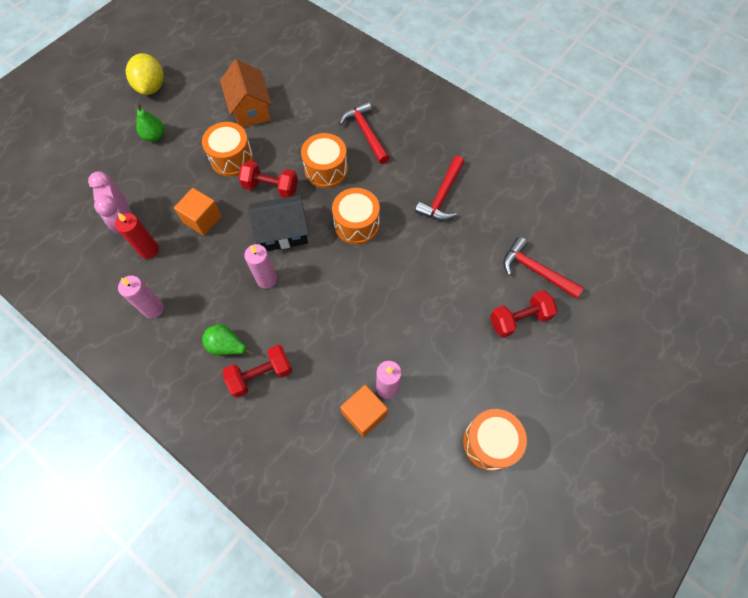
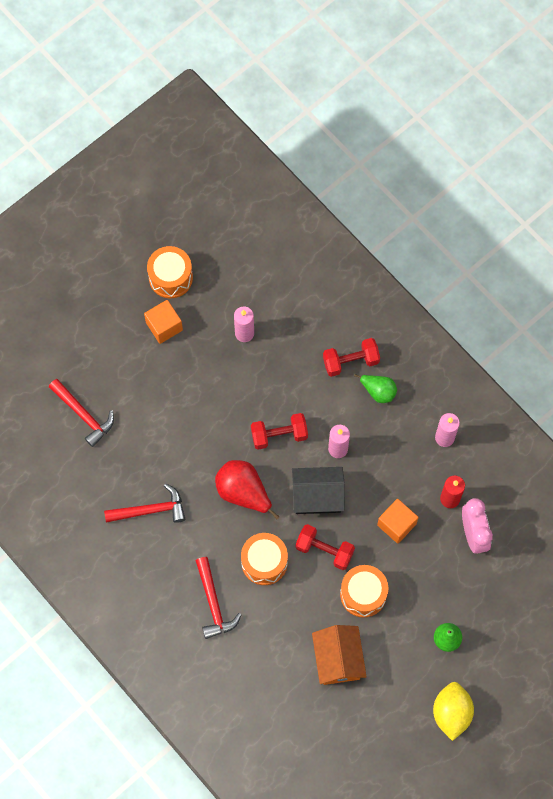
camera: 170 degrees left, 5 degrees up
orange drum [332,188,380,244] -> red pear [215,460,280,519]
orange cube [340,385,388,437] -> orange cube moved to [144,300,183,344]
red hammer [415,156,464,220] -> red hammer turned 45 degrees clockwise [104,484,185,523]
red dumbbell [490,290,557,338] -> red dumbbell moved to [251,413,308,450]

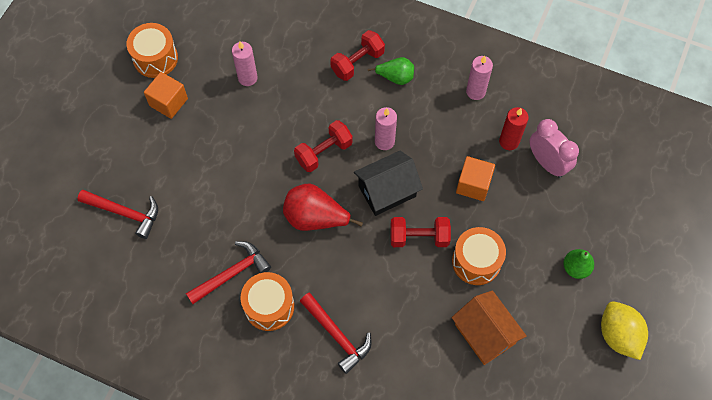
camera: 25 degrees left, 5 degrees down
orange drum [241,533,288,585] -> orange drum moved to [241,272,294,331]

